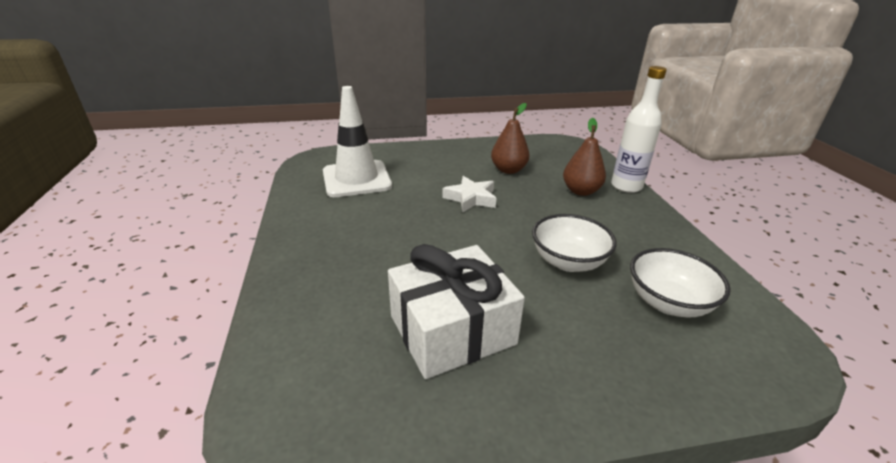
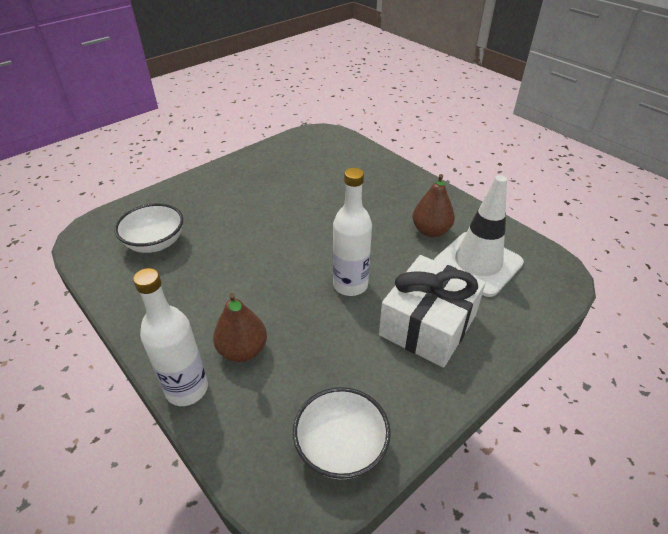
camera: 150 degrees right, 10 degrees up
white gift [388,244,525,379] -> white gift moved to [379,255,485,368]
white star [442,176,496,213] -> white bottle [333,168,372,296]
brown pear [491,103,530,174] -> brown pear moved to [413,174,455,237]
white bowl [532,214,617,272] -> white bowl moved to [293,387,391,479]

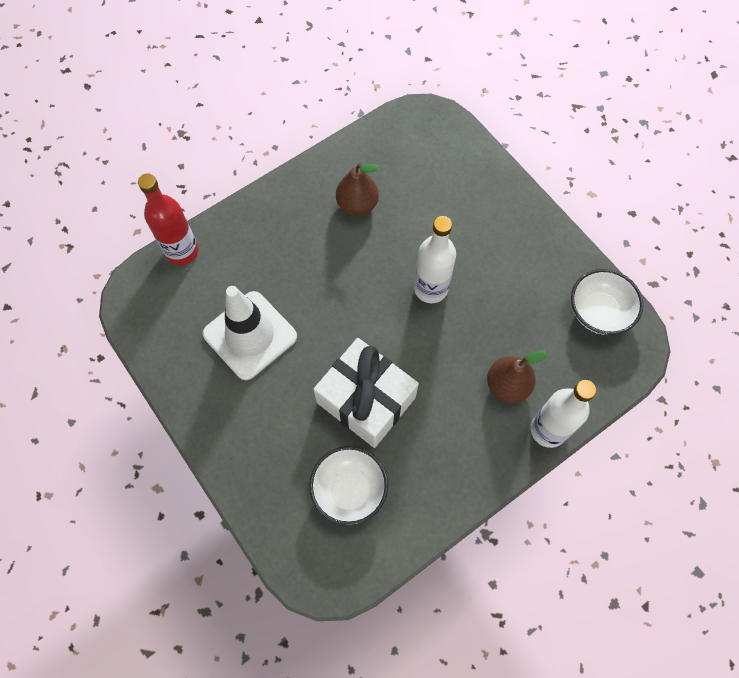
camera: 85 degrees left, 25 degrees up
white gift [379,255,485,368] -> white gift moved to [314,338,419,448]
white traffic cone [434,175,524,297] -> white traffic cone moved to [203,286,297,380]
none -> red bottle [138,173,198,265]

